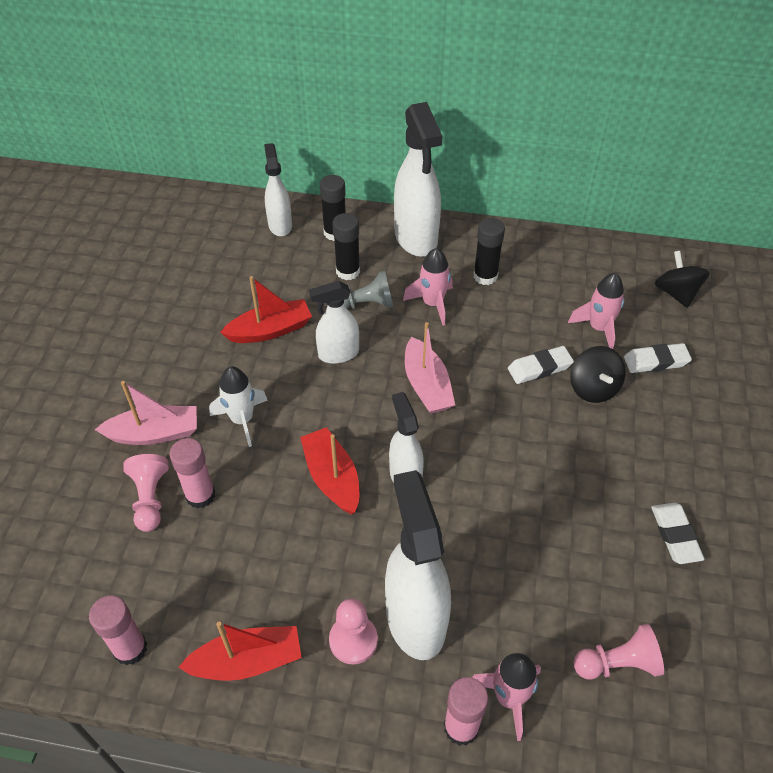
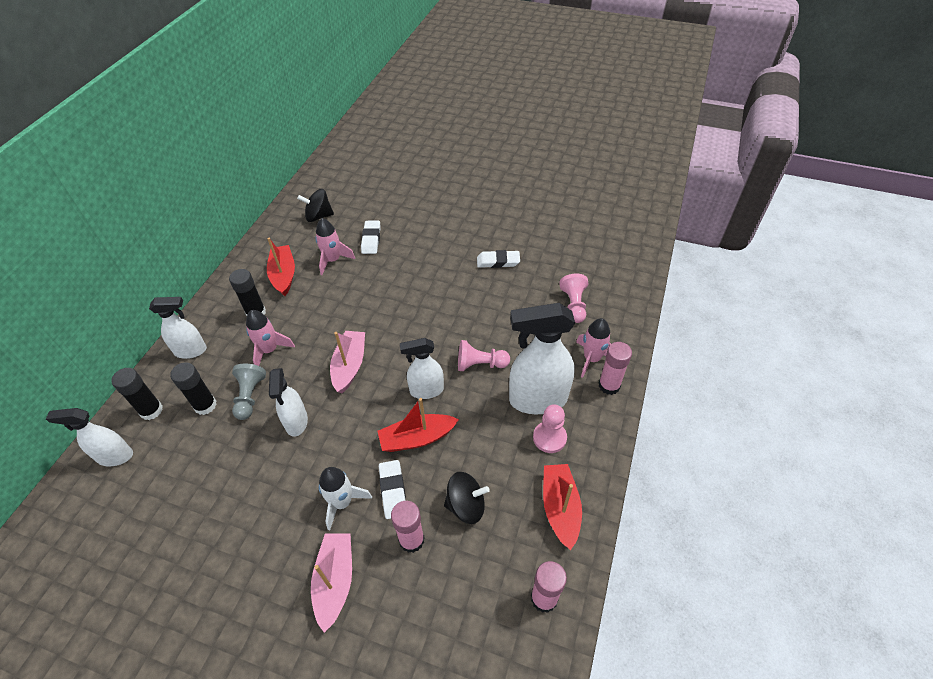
camera: 80 degrees left, 0 degrees up
pink pawn [124,454,169,532] -> pink pawn moved to [458,340,510,371]
red boat [220,276,312,343] -> red boat moved to [267,238,295,296]
white spray bottle [394,102,442,257] -> white spray bottle [149,297,207,359], size x0.59
pink boat [405,322,455,414] -> pink boat turned 75 degrees counterclockwise [330,331,365,393]
white eraser [508,346,574,384] -> white eraser moved to [379,460,406,519]
black spinning top [570,346,626,403] -> black spinning top moved to [444,472,490,524]

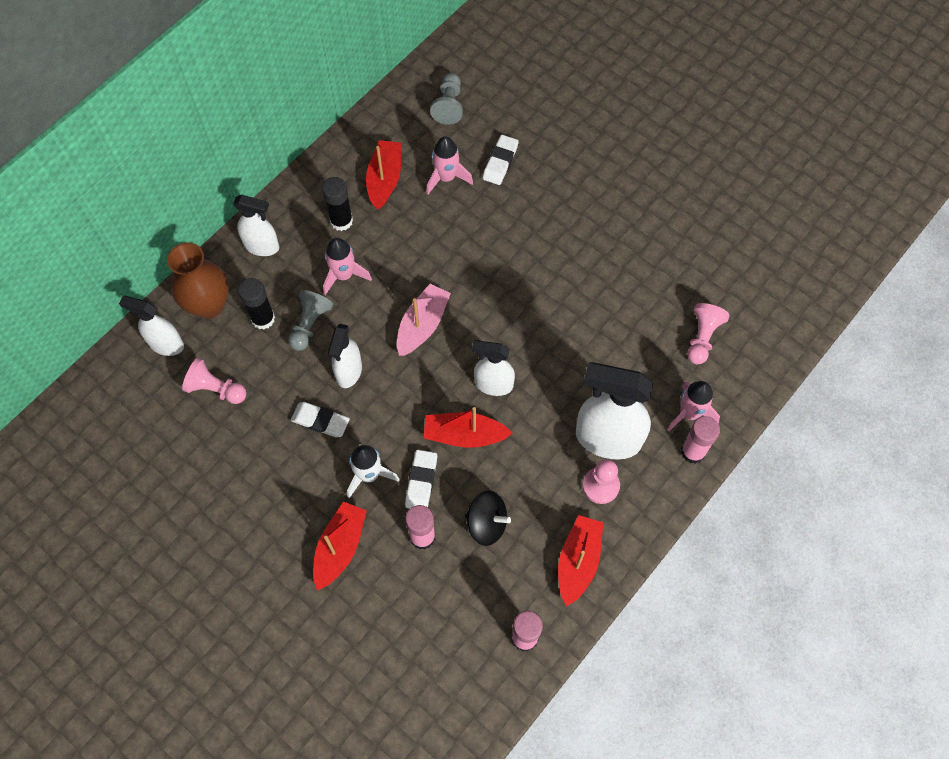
camera: 20 degrees right, 15 degrees up
black glue stick [111,368,163,420] -> brown vase [167,243,229,319]
black spinning top [297,189,334,222] -> grey pawn [430,73,463,125]
pink boat [311,533,352,633] -> red boat [313,502,367,591]
pink pawn [458,340,510,371] -> pink pawn moved to [182,358,246,404]
white eraser [477,250,520,268] -> white eraser moved to [291,402,350,437]

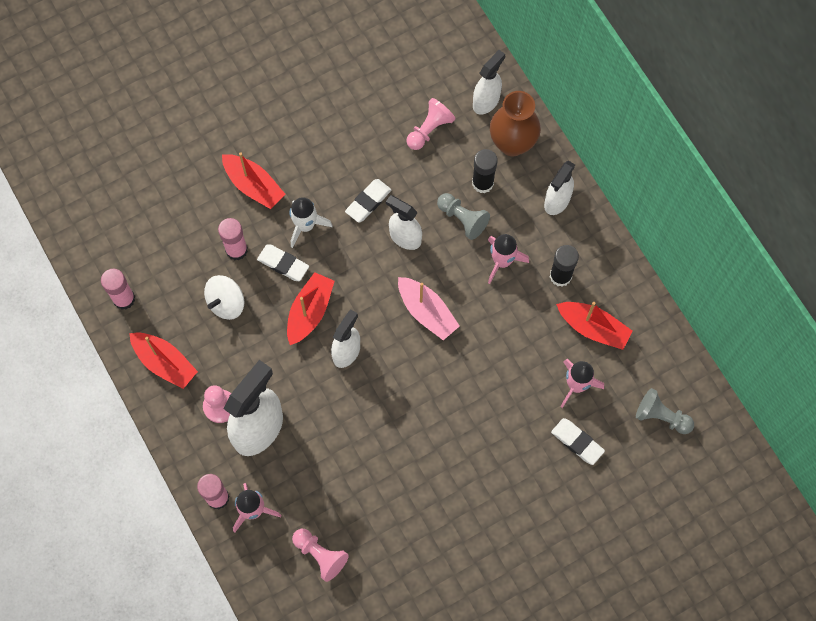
camera: 110 degrees right, 5 degrees up
black spinning top [465,491,511,546] -> white spinning top [204,275,244,320]

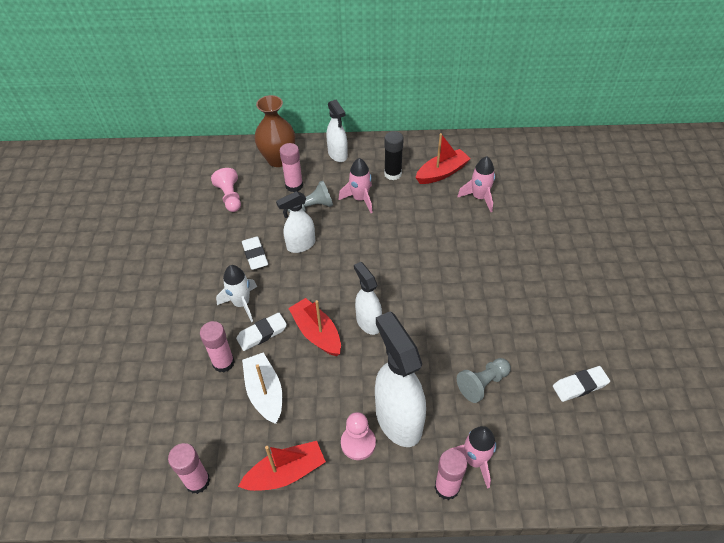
camera: 60 degrees left, 20 degrees down
white spinning top [204,275,244,320] -> white boat [242,352,282,424]
red boat [222,152,285,209] -> none
pink pawn [292,529,349,582] -> none
pink boat [398,277,460,340] -> none
black glue stick [472,149,498,193] -> pink glue stick [280,143,303,192]
white spray bottle [473,50,505,115] -> none
white eraser [551,418,605,465] -> white eraser moved to [553,366,610,402]
grey pawn [636,388,694,434] -> grey pawn moved to [457,358,511,403]

